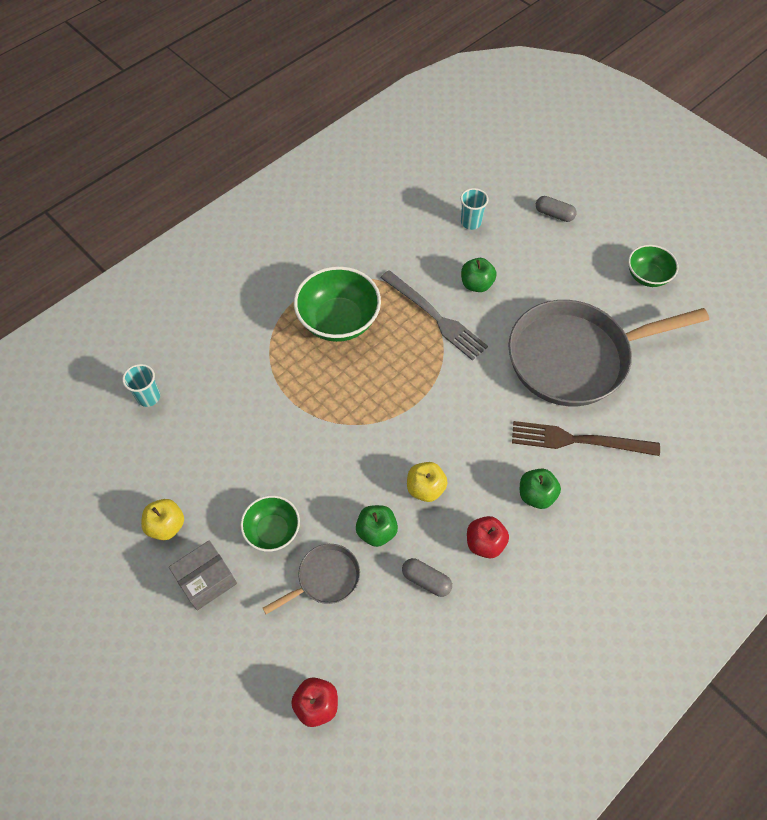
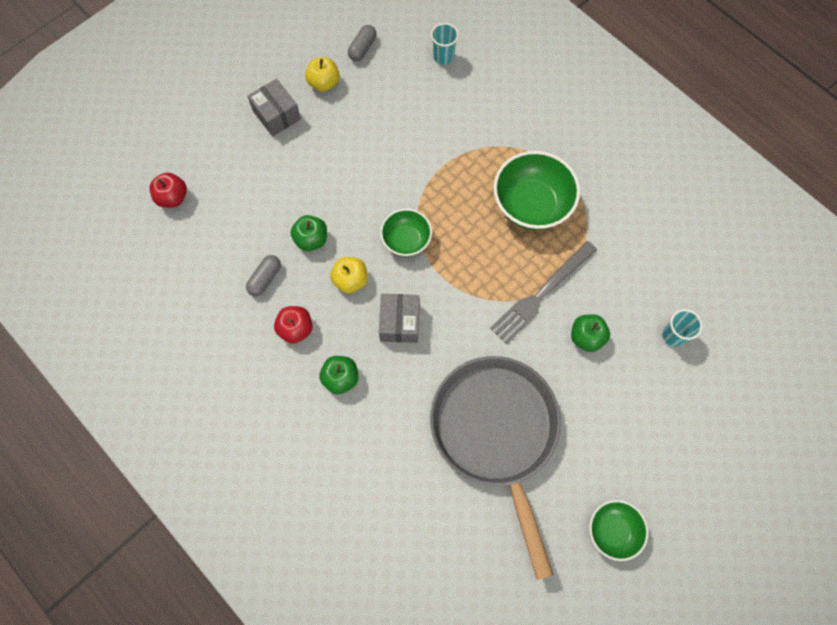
camera: 90 degrees right, 10 degrees up
green bowl [240,495,300,552] -> green bowl moved to [380,209,432,256]
grey pan [263,544,360,614] -> none
brown fork [512,421,660,456] -> none
grey capsule [536,196,577,222] -> grey capsule moved to [348,25,376,61]
none -> grey box [379,294,420,343]

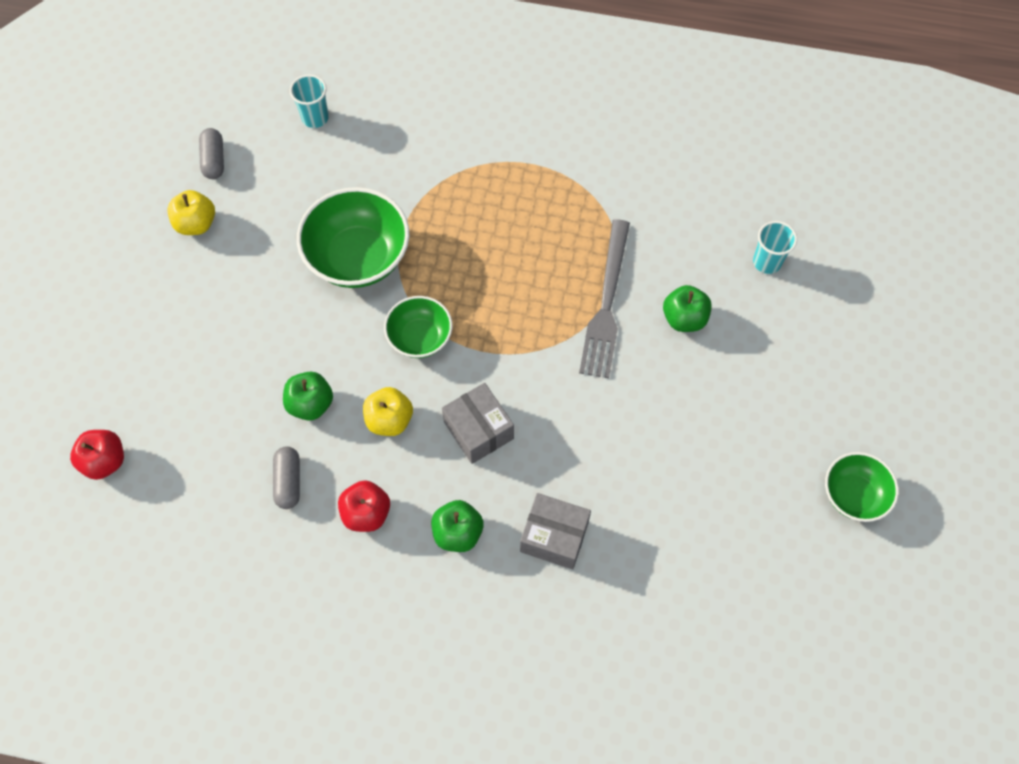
camera: 35 degrees left, 5 degrees down
grey box [247,79,301,137] -> grey box moved to [520,493,591,569]
grey pan [430,356,561,580] -> none
green bowl [493,151,580,230] -> green bowl moved to [297,187,409,288]

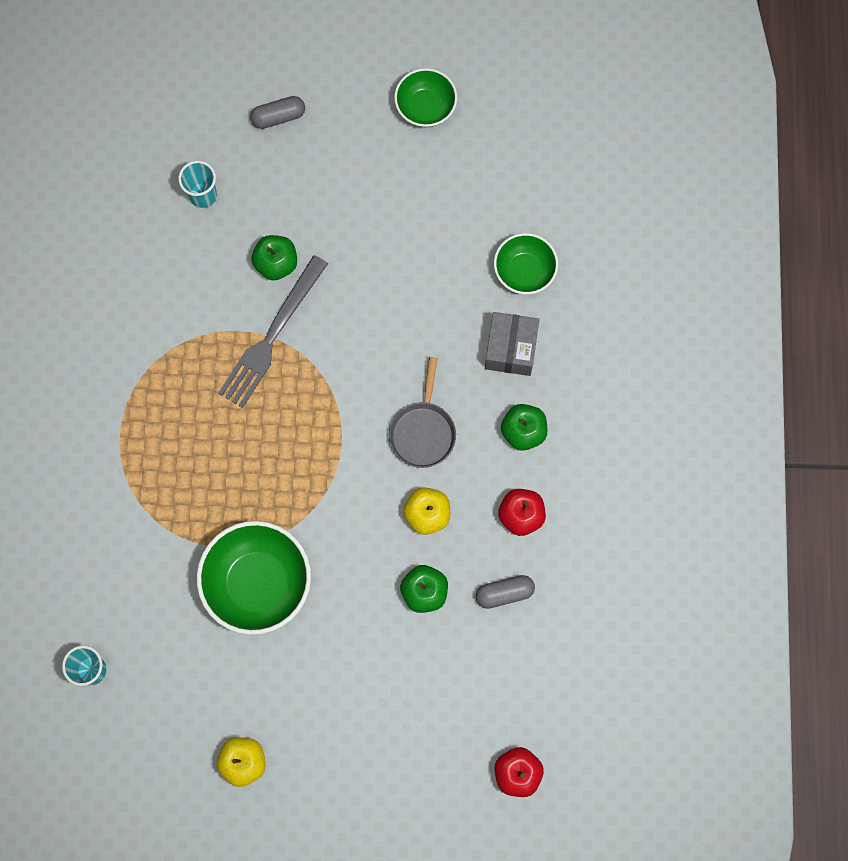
camera: 100 degrees left, 10 degrees up
grey capsule [199,128,224,179] -> grey capsule moved to [250,96,305,129]
green bowl [384,296,452,358] -> green bowl moved to [494,233,558,294]
grey box [442,383,514,464] -> grey pan [389,357,456,468]
grey fork [579,219,630,378] -> grey fork turned 120 degrees clockwise [218,255,328,408]

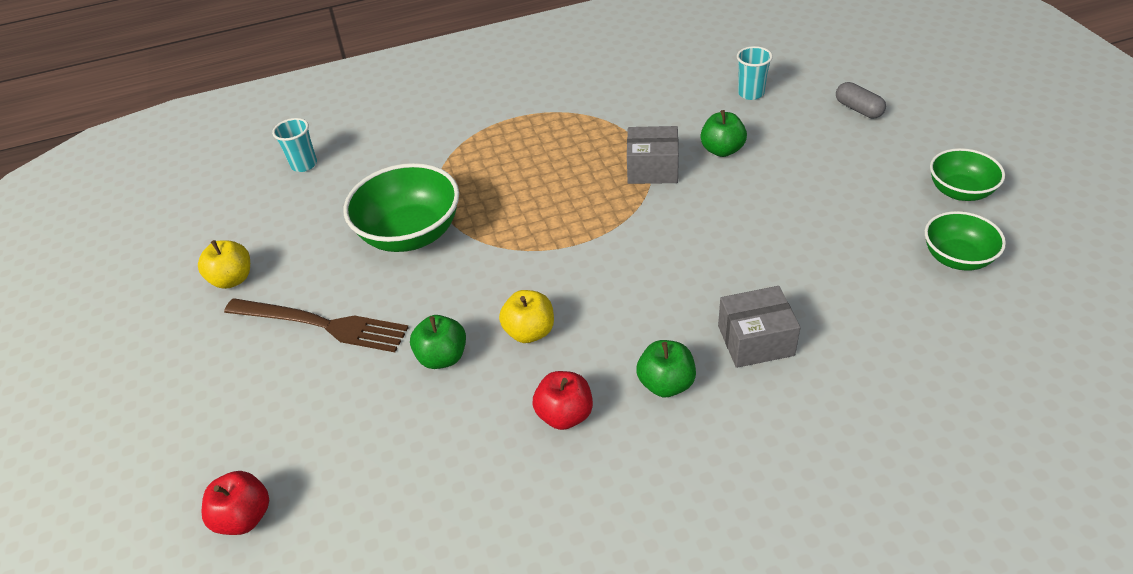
camera: 75 degrees right, 30 degrees down
grey fork [218,255,328,408] -> grey box [627,126,679,184]
grey pan [389,357,456,468] -> none
grey capsule [476,575,535,609] -> none
green bowl [494,233,558,294] -> green bowl moved to [925,211,1006,271]
none -> brown fork [224,298,409,352]

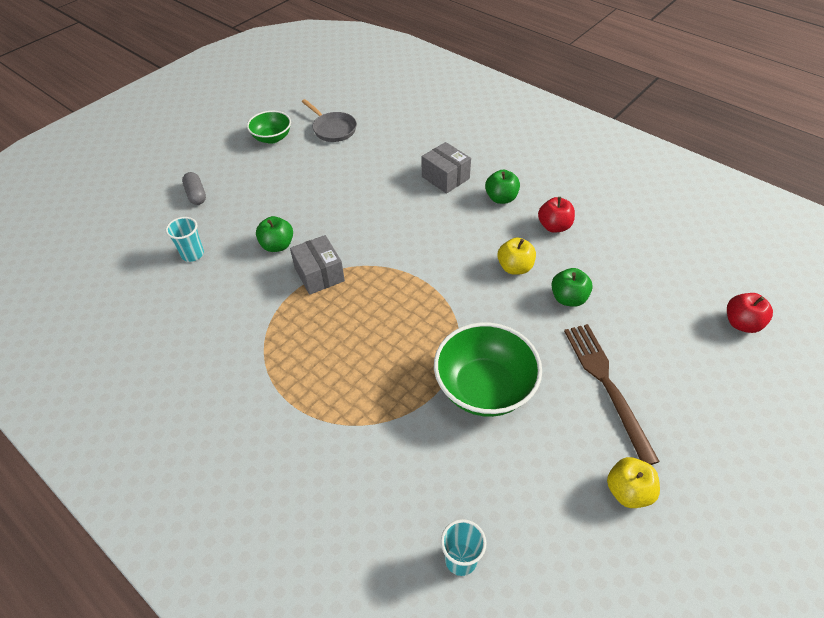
camera: 125 degrees left, 5 degrees up
grey capsule [836,82,886,118] -> grey capsule turned 45 degrees counterclockwise [182,172,206,205]
green bowl [925,211,1006,271] -> grey pan [302,99,357,142]

